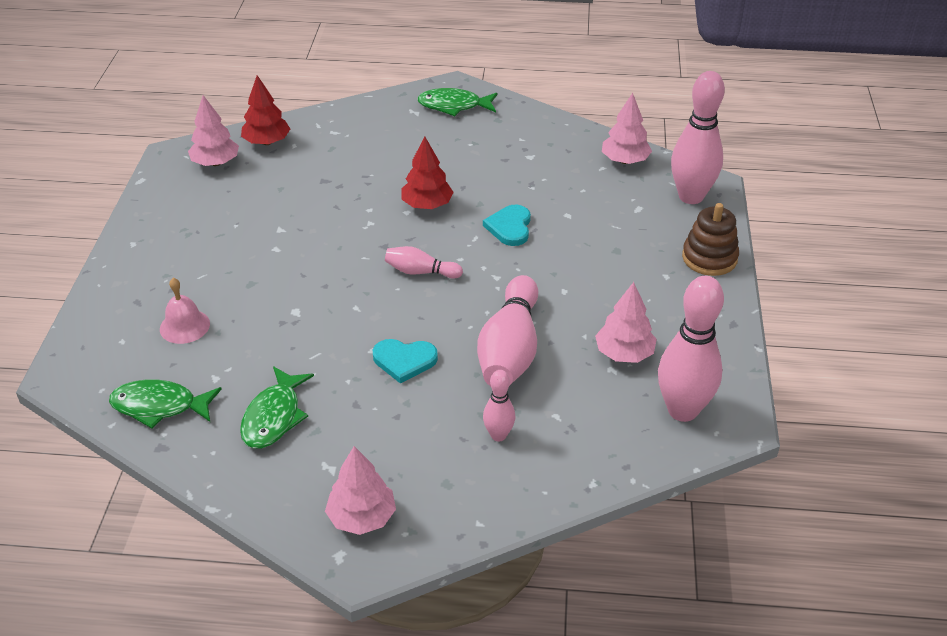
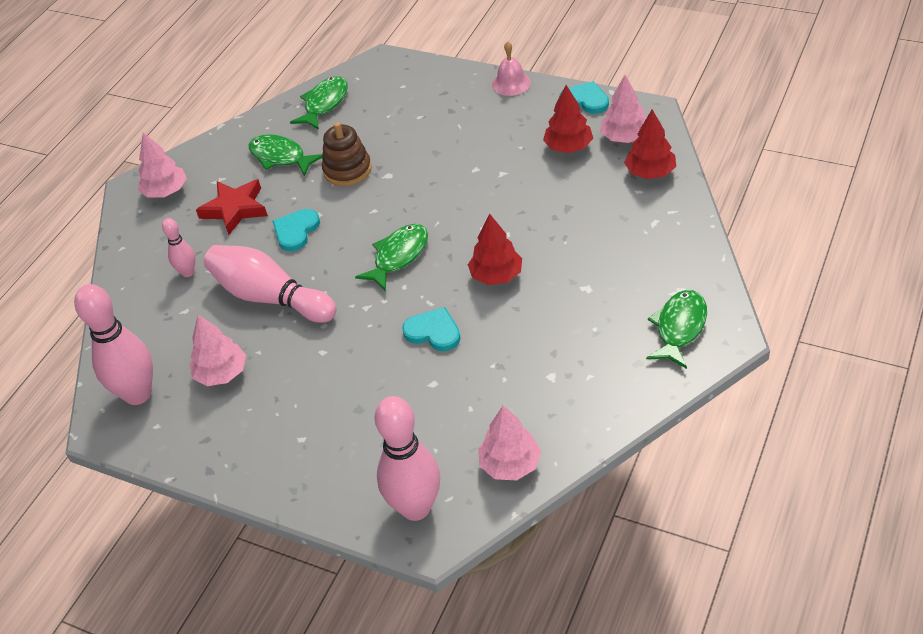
camera: 115 degrees right, 5 degrees up
pink bell [160,278,210,344] -> pink bell moved to [492,41,531,96]
pink bowling pin [385,246,463,279] -> green fish [355,224,428,291]
brown stacking toy [682,203,739,276] -> brown stacking toy moved to [322,122,372,186]
none -> red star [196,179,268,235]
none -> red tree [543,85,593,153]
none -> turquoise heart [559,81,609,114]

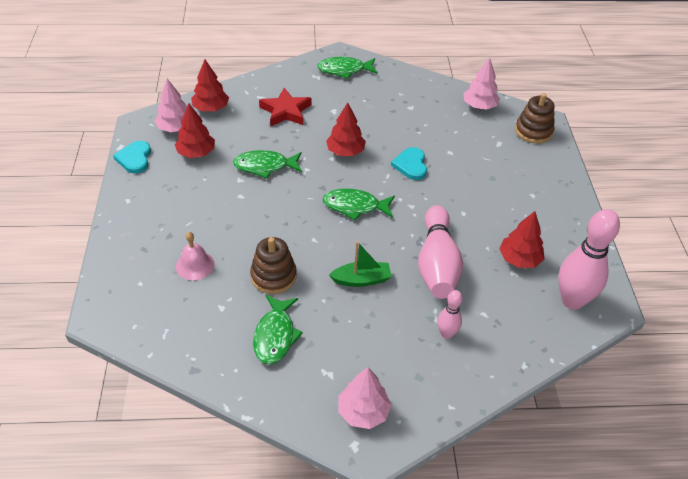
camera: 125 degrees left, 0 degrees up
pink tree [190,315,246,386] -> red tree [499,211,545,268]
red star [196,179,268,235] -> red star moved to [259,88,311,126]
turquoise heart [272,209,320,252] -> green boat [329,241,392,287]
green fish [290,76,348,130] -> green fish moved to [233,150,302,179]
pink bowling pin [375,396,440,521] -> brown stacking toy [515,93,555,144]
pink bell [492,41,531,96] -> pink bell moved to [176,232,214,280]

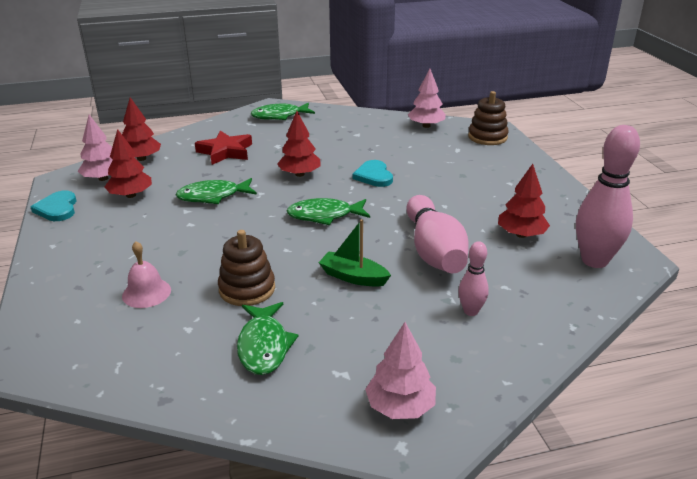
camera: 10 degrees left, 15 degrees down
green boat [329,241,392,287] -> green boat turned 135 degrees counterclockwise [319,219,391,287]

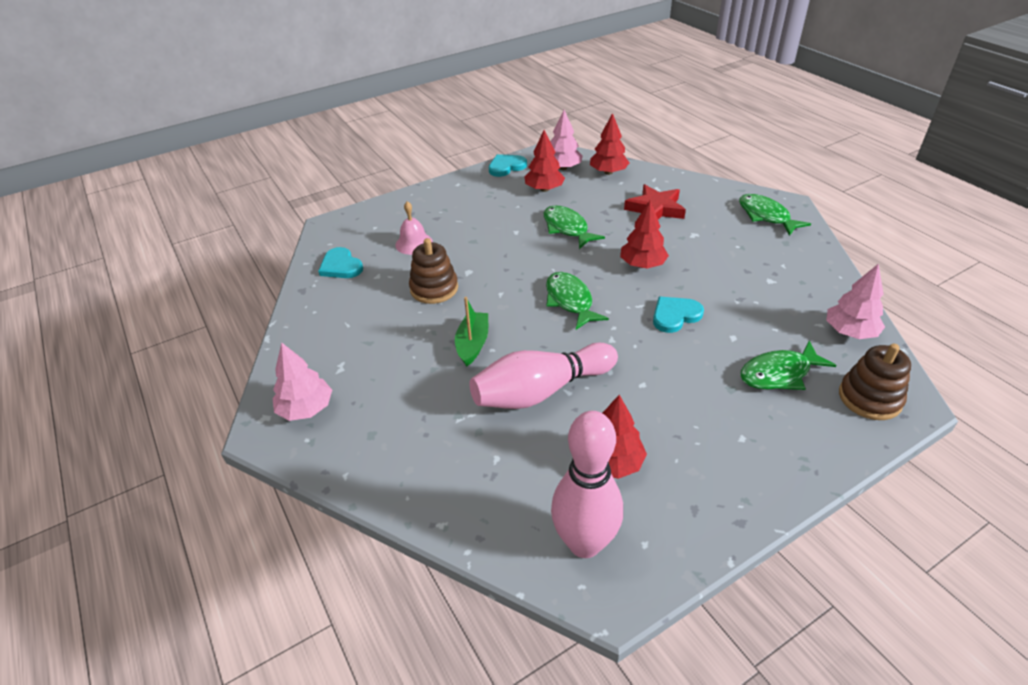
camera: 75 degrees right, 10 degrees up
green fish [237,302,299,375] -> green fish moved to [740,341,837,390]
pink bowling pin [458,241,489,316] -> none
none -> turquoise heart [318,247,363,278]

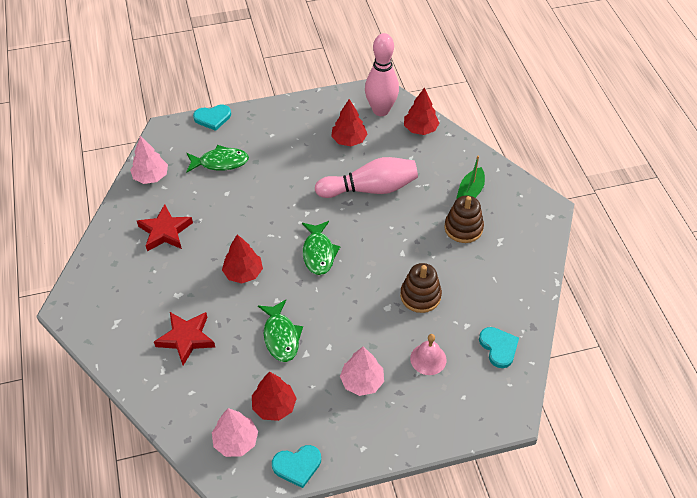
camera: 165 degrees left, 10 degrees up
pink tree [272,342,332,421] -> pink tree moved to [340,347,384,396]
green boat [455,297,488,367] -> green boat moved to [456,155,485,199]
red tree [590,113,630,175] -> red tree moved to [404,88,439,135]
turquoise heart [653,297,704,333] -> turquoise heart moved to [193,105,231,131]
green fish [739,194,811,236] -> none
brown stacking toy [839,343,911,420] -> brown stacking toy moved to [445,196,484,243]
none -> red star [137,204,193,251]

